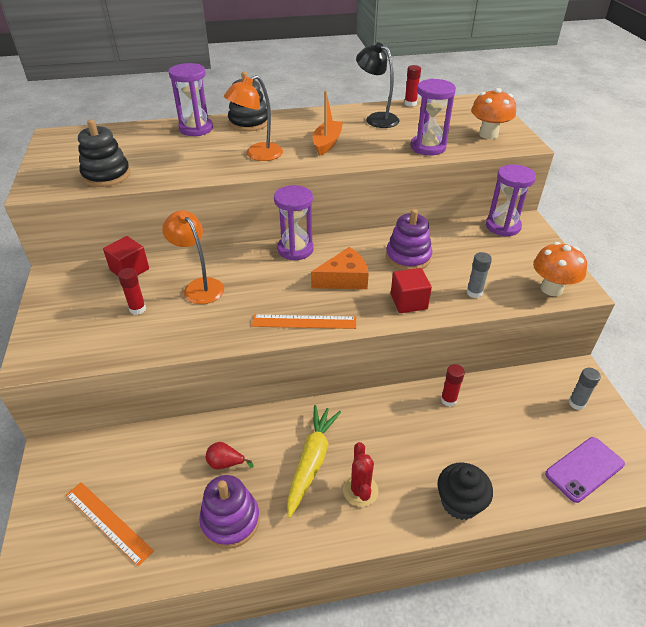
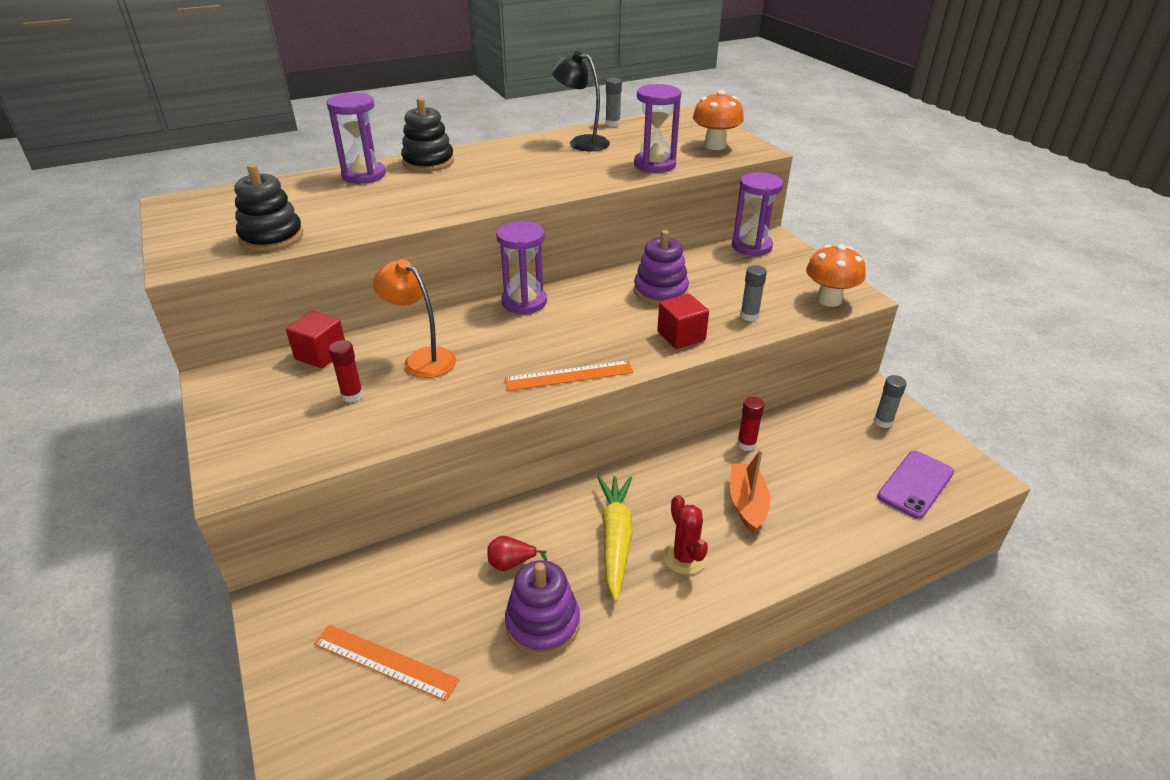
camera: 15 degrees left, 5 degrees down
orange lamp [224,75,283,161] -> none
orange cheese [311,247,369,289] -> none
orange boat [313,91,343,155] -> orange boat moved to [730,450,770,533]
red glue stick [404,65,421,107] -> grey glue stick [605,78,622,127]
black cupcake [437,463,493,520] -> none

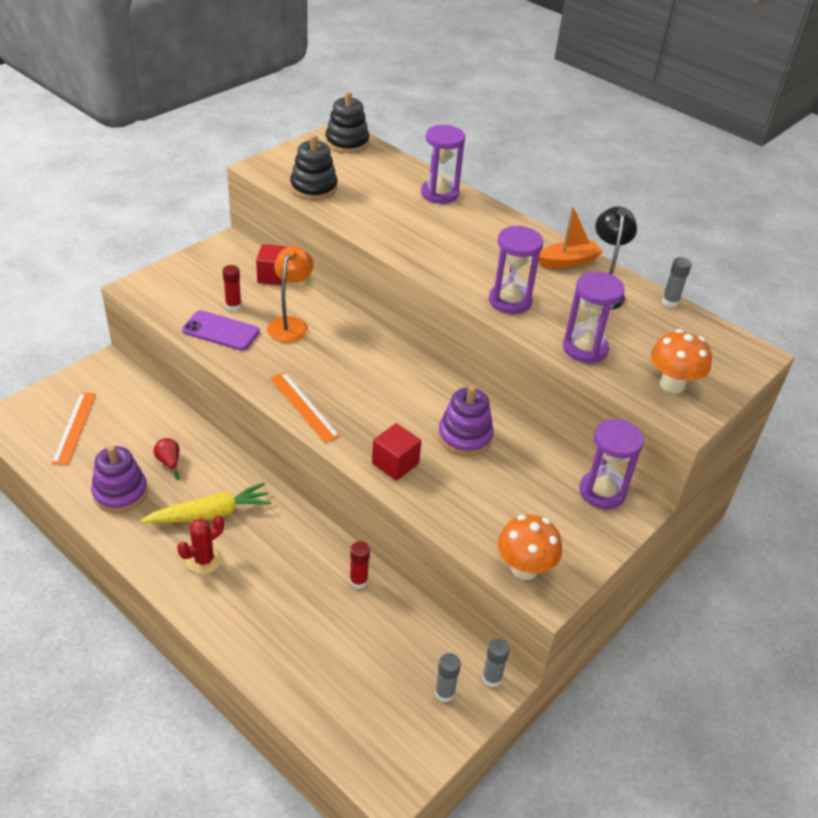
camera: 65 degrees right, 5 degrees up
black stacking toy [401,98,454,172] -> black stacking toy moved to [325,91,369,153]
purple hourglass [496,221,547,315] -> purple hourglass moved to [489,225,543,314]
orange boat [730,450,770,533] -> orange boat moved to [539,206,603,268]
grey glue stick [740,265,767,321] -> grey glue stick moved to [482,639,510,688]
purple phone [877,451,954,519] -> purple phone moved to [182,310,260,351]

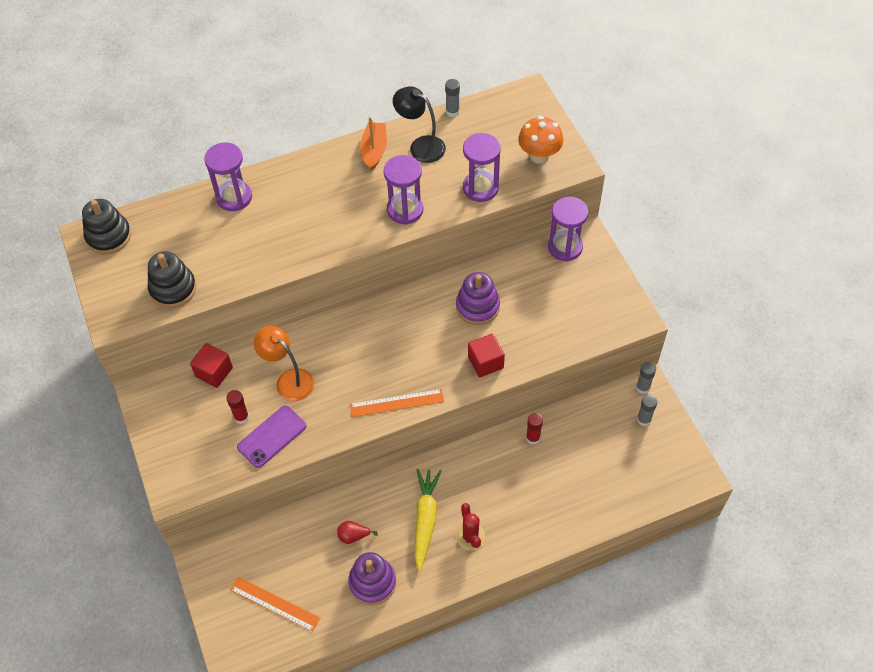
camera: 60 degrees left, 15 degrees up
orange mushroom [498,515,562,580] -> none

